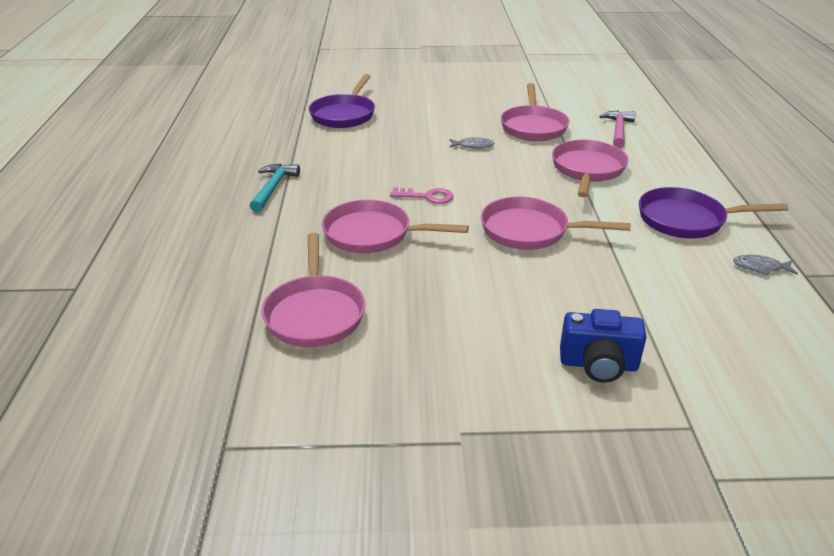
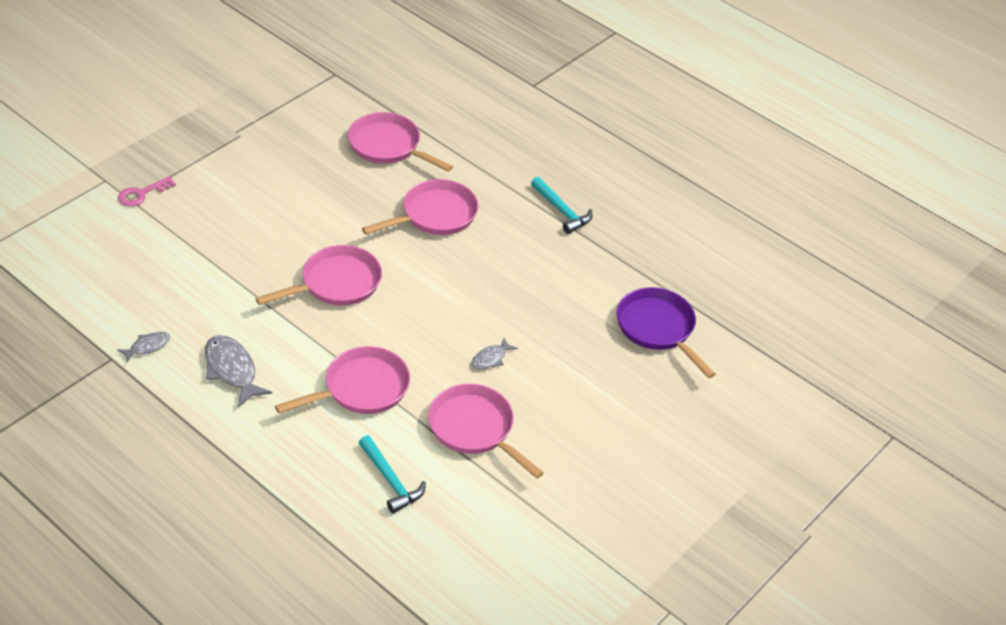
camera: 130 degrees right, 10 degrees up
pink key [390,187,454,204] -> pink key moved to [118,176,176,206]
pink pan [552,140,629,197] -> pink pan turned 90 degrees counterclockwise [275,346,410,414]
blue camera [560,309,647,382] -> none
pink hammer [599,111,636,148] -> turquoise hammer [359,435,426,514]
purple pan [639,187,788,238] -> grey fish [205,335,272,407]

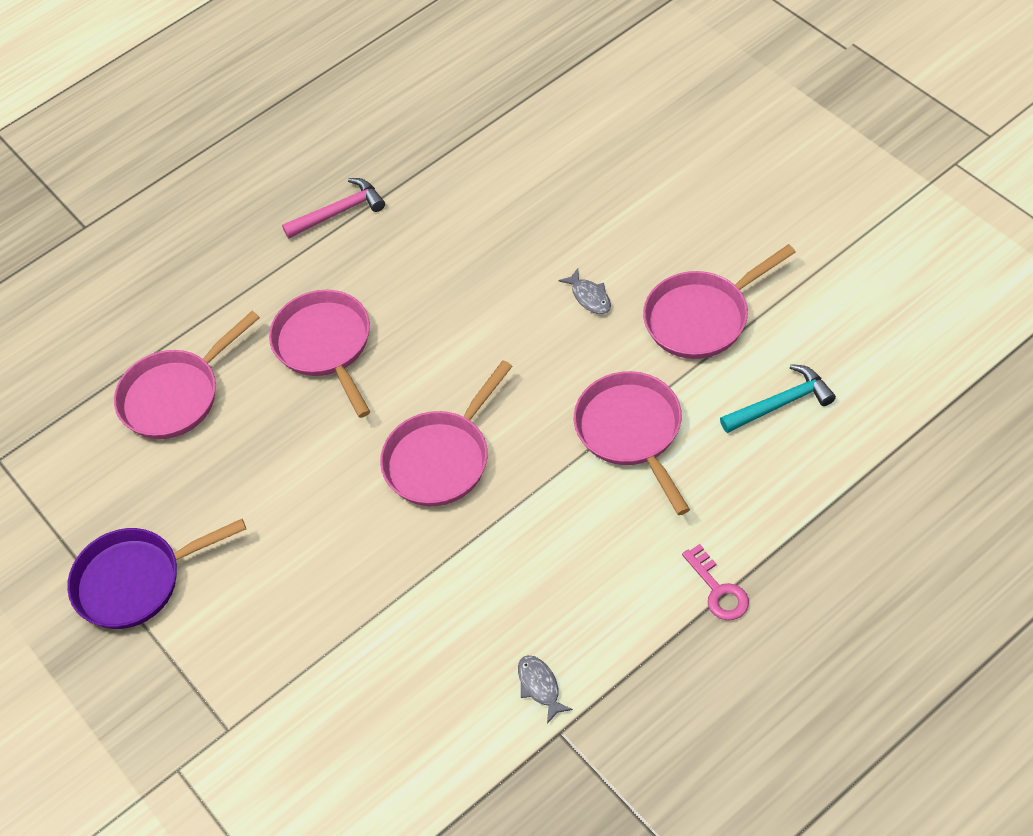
camera: 70 degrees left, 10 degrees up
pink key [118,176,176,206] -> pink key moved to [682,544,749,621]
grey fish [205,335,272,407] -> none
pink pan [255,245,382,306] -> pink pan turned 120 degrees counterclockwise [380,360,513,506]
turquoise hammer [531,177,592,234] -> pink hammer [282,178,385,239]
purple pan [617,287,716,378] -> purple pan moved to [67,519,246,629]

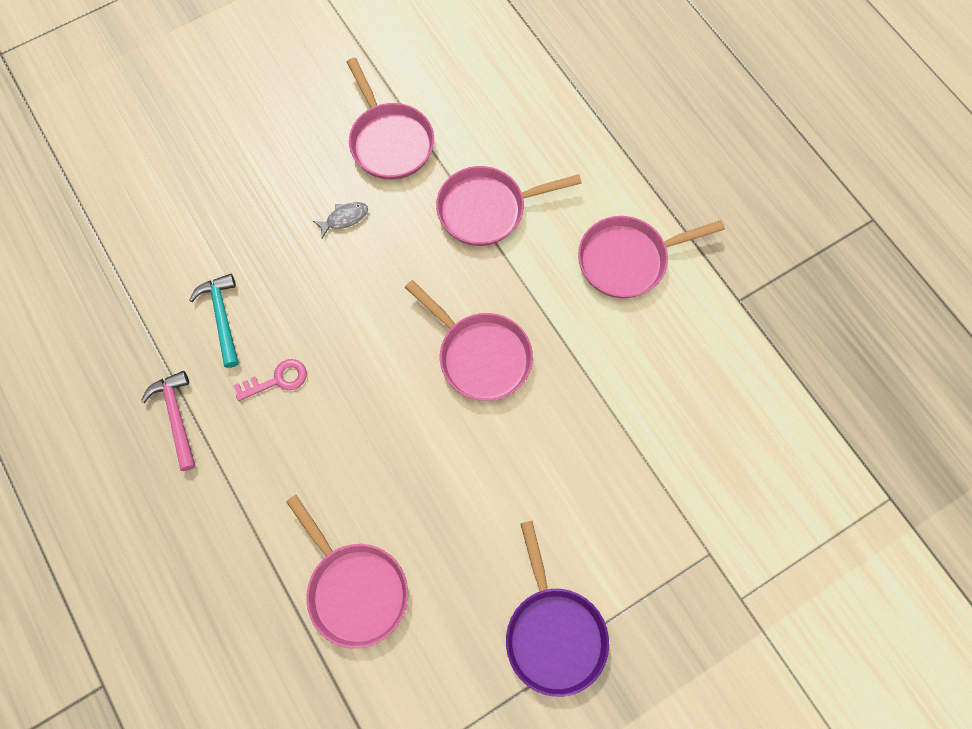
camera: 90 degrees left, 15 degrees up
pink pan [269,290,370,418] -> pink pan moved to [578,216,725,298]
grey fish [518,655,573,724] -> none
pink key [682,544,749,621] -> pink key moved to [234,359,307,401]
turquoise hammer [720,364,836,433] -> turquoise hammer moved to [189,274,239,368]

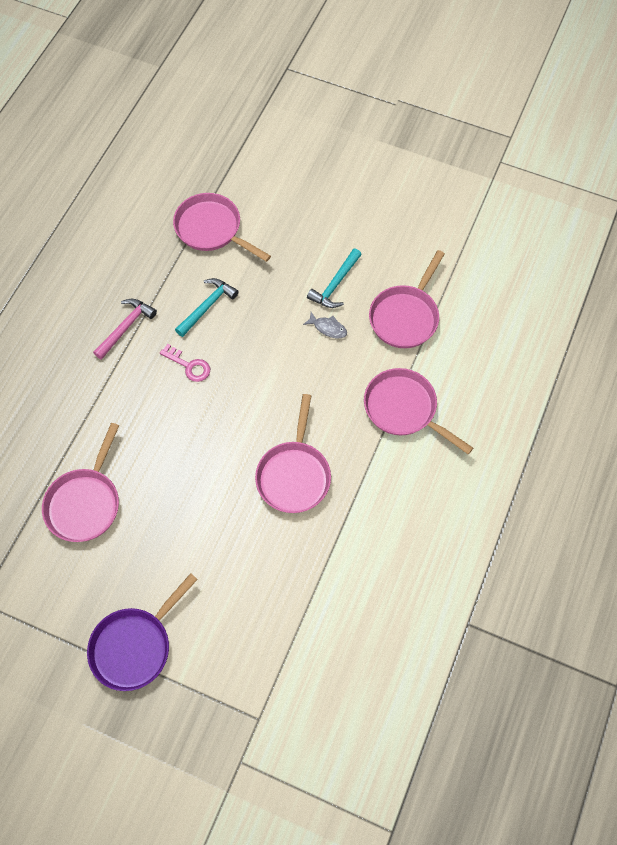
camera: 55 degrees right, 5 degrees down
pink pan [578,216,725,298] -> pink pan moved to [173,193,271,262]
none -> turquoise hammer [307,248,362,308]

